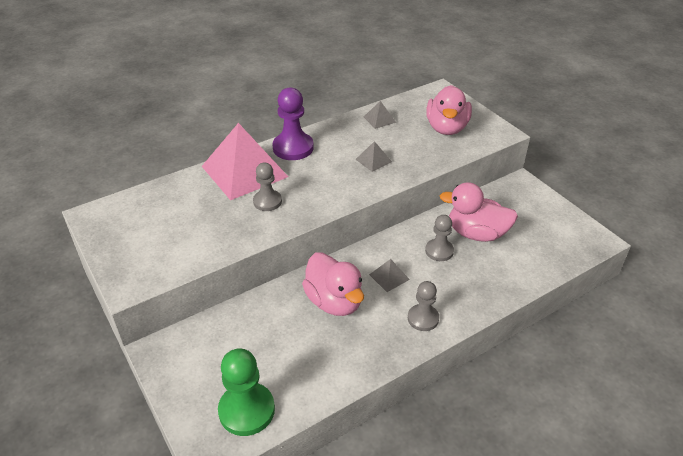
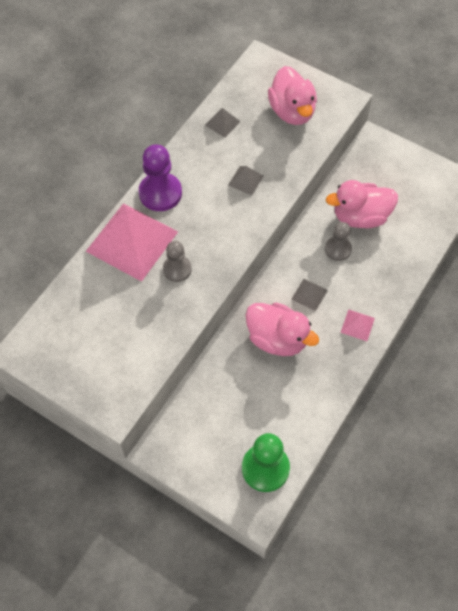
camera: 25 degrees left, 20 degrees up
grey pawn [408,281,439,331] -> pink pyramid [340,309,375,341]

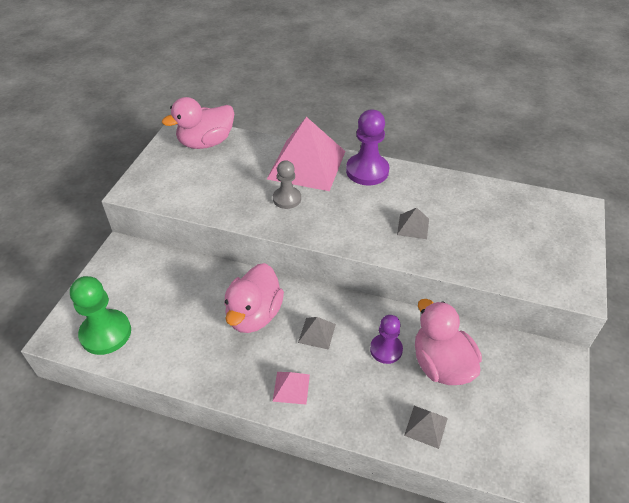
camera: 75 degrees right, 15 degrees down
grey pyramid [205,108,241,138] -> grey pyramid moved to [404,406,448,449]
pink duck [268,66,317,125] -> pink duck moved to [162,97,234,149]
grey pawn [325,222,352,261] -> purple pawn [370,315,403,364]

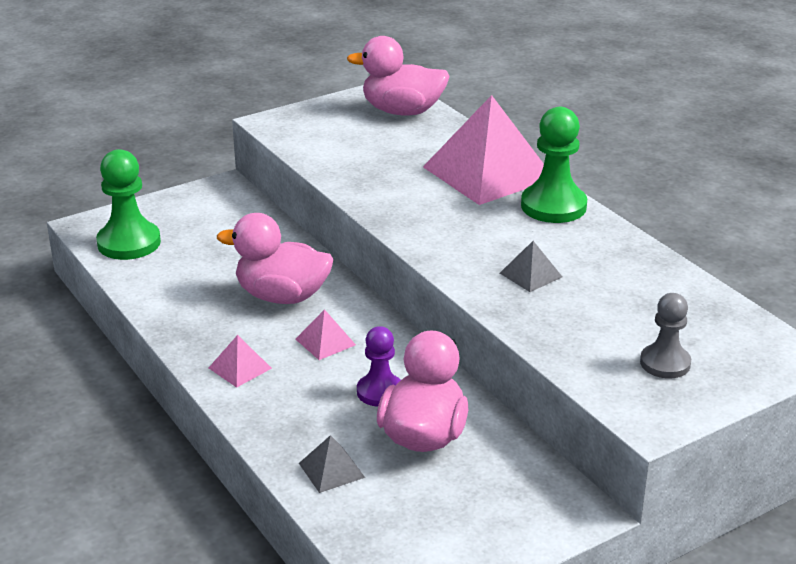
camera: 40 degrees right, 15 degrees down
pink duck [224,263,284,333] -> pink duck turned 45 degrees clockwise [217,213,333,304]
grey pawn [273,160,301,209] -> grey pawn moved to [640,293,691,378]
grey pyramid [298,317,336,350] -> pink pyramid [296,309,356,360]
purple pawn [346,109,389,185] -> green pawn [521,107,587,223]

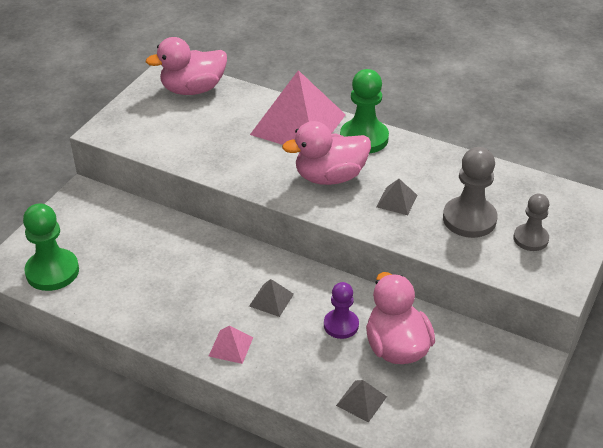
camera: 30 degrees left, 10 degrees up
pink duck [217,213,333,304] -> pink duck moved to [282,121,371,185]
pink pyramid [296,309,356,360] -> grey pyramid [249,279,294,317]
none -> grey pawn [443,147,498,238]

